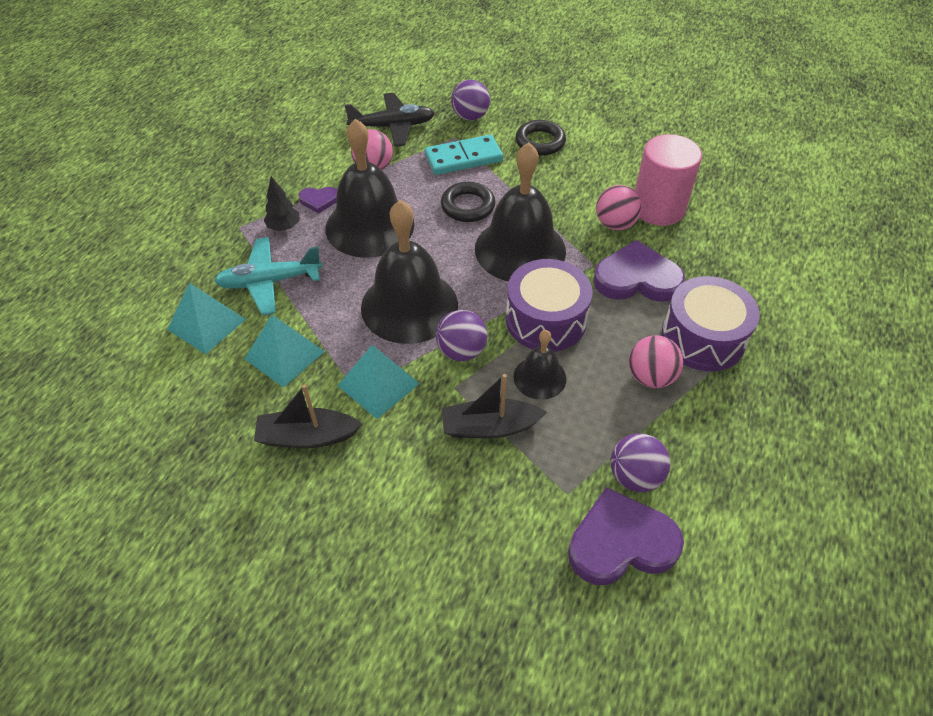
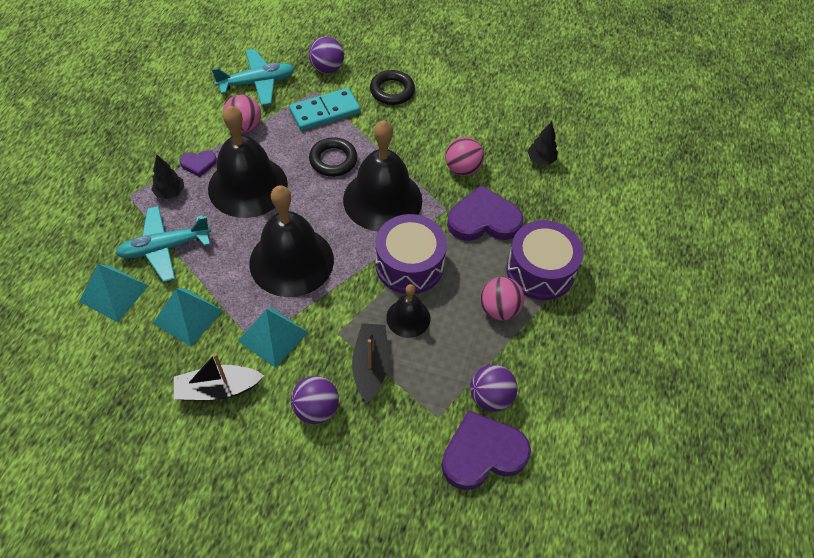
camera: 10 degrees left, 5 degrees up
black plane [345,93,435,147] -> turquoise plane [212,49,295,106]
purple ball [436,310,487,361] -> purple ball moved to [291,376,339,424]
black boat [442,374,547,438] -> black boat turned 105 degrees clockwise [352,323,389,402]
pink cylinder [635,134,702,226] -> none
none -> black tree [528,121,558,165]

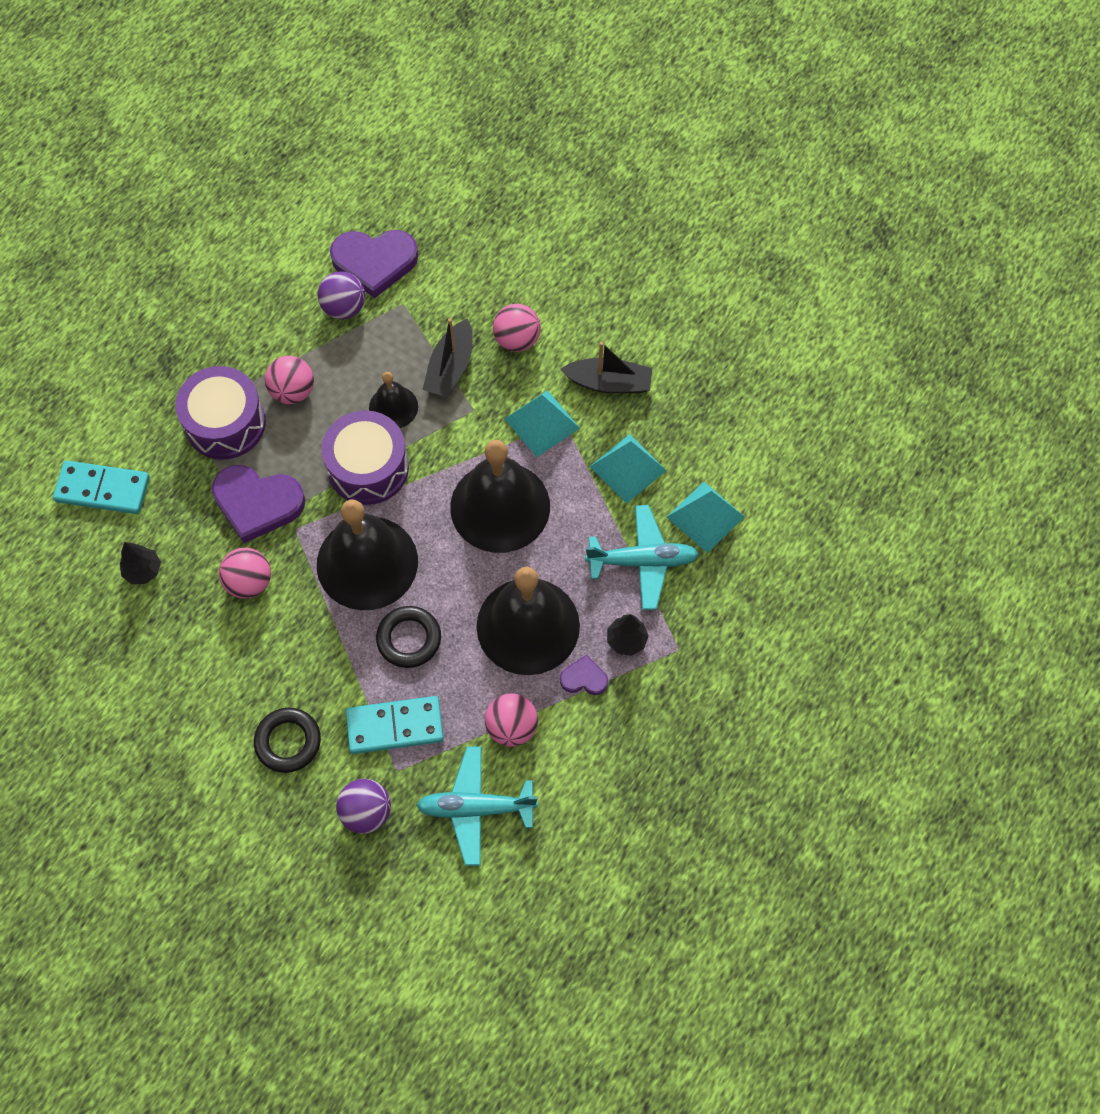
camera: 160 degrees left, 10 degrees up
purple ball [291,376,339,424] -> pink ball [493,304,541,352]
none -> turquoise domino [53,461,150,514]

